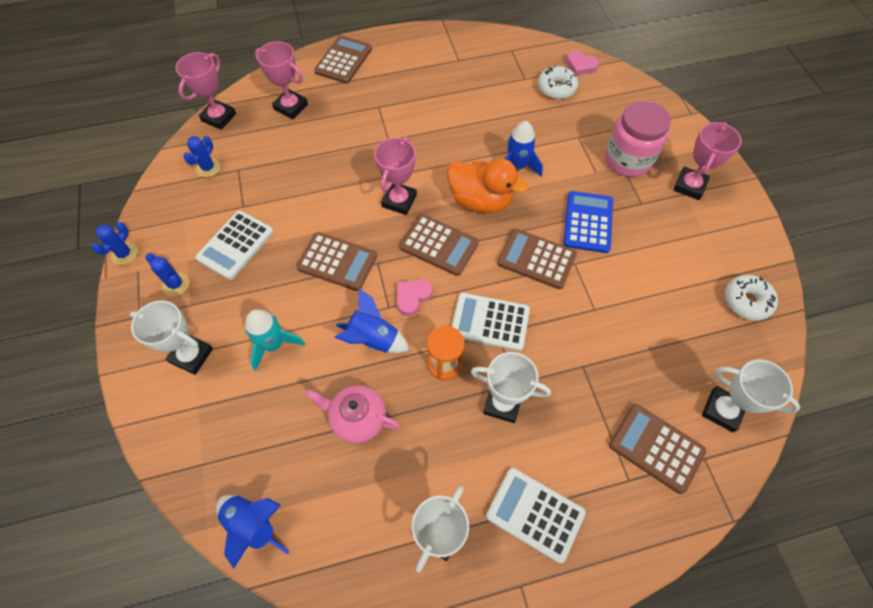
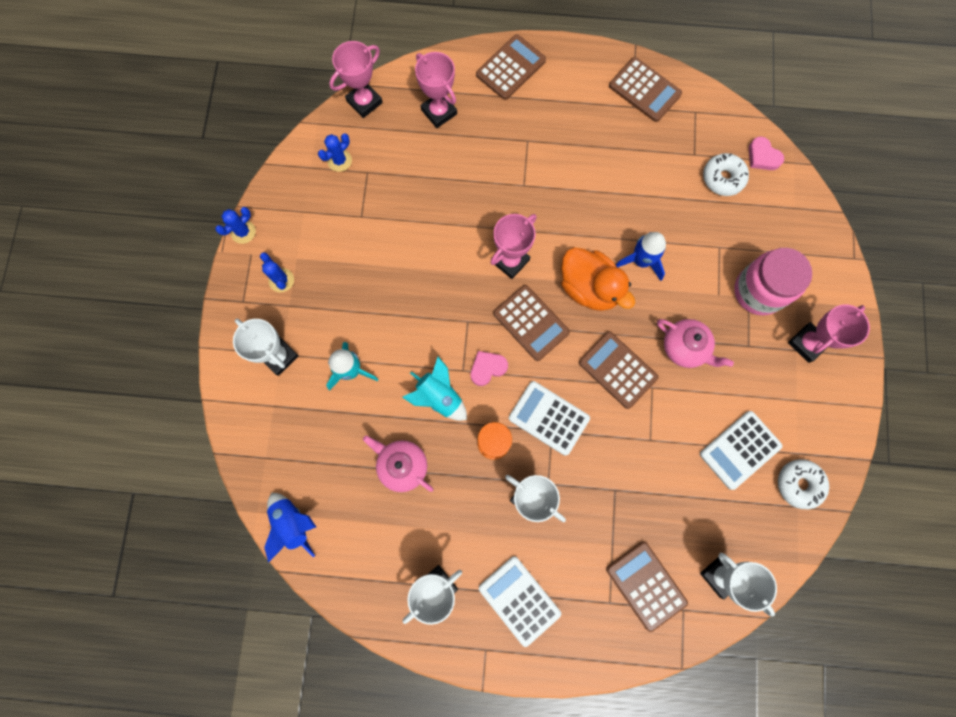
camera: 20 degrees right, 15 degrees up
white calculator [195,211,274,280] -> white calculator moved to [700,411,782,490]
brown calculator [296,232,377,291] -> brown calculator moved to [609,57,682,122]
blue rocket [334,288,409,353] -> turquoise rocket [402,357,467,421]
blue calculator [563,191,613,253] -> pink teapot [657,319,734,368]

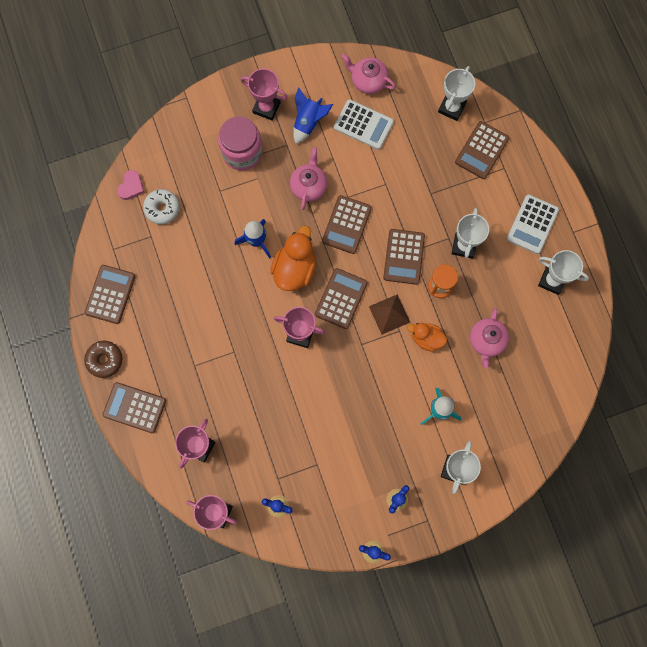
camera: 115 degrees left, 0 degrees up
blue rocket [264,493,316,563] -> blue rocket moved to [293,87,333,144]
turquoise rocket [402,357,467,421] -> orange duck [407,323,447,352]
pink heart [471,351,508,386] -> brown pyramid [369,294,410,335]
white calculator [509,381,590,456] -> brown calculator [383,229,425,285]
white donut [778,459,829,509] -> pink teapot [341,54,396,94]
none -> brown donut [84,341,122,378]

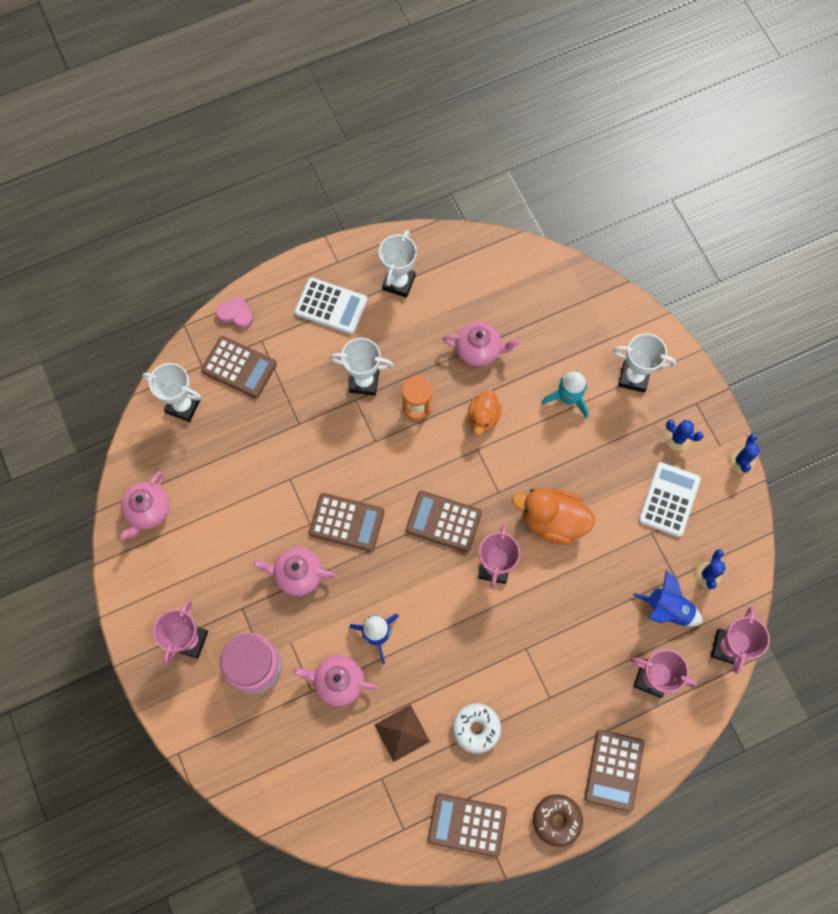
camera: 95 degrees left, 5 degrees down
pink heart [117,170,145,200] -> pink heart moved to [216,296,253,329]
white donut [143,189,180,224] -> white donut moved to [452,703,501,754]
orange duck [270,226,316,291] -> orange duck moved to [512,488,595,545]
blue rocket [293,87,333,144] -> blue rocket moved to [633,570,703,626]
white calculator [334,99,394,150] -> white calculator moved to [638,462,701,537]
brown pyramid [369,294,410,335] -> brown pyramid moved to [374,705,430,762]
brown calculator [383,229,425,285] -> none
none -> pink teapot [294,655,378,706]

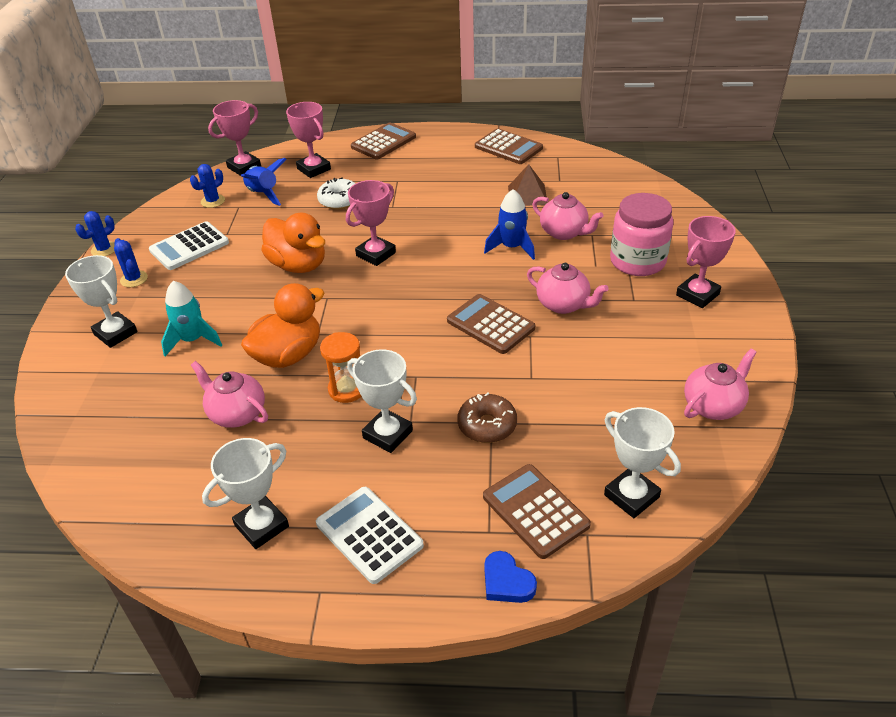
camera: 150 degrees left, 30 degrees down
pink heart [216,296,253,329] -> blue heart [484,551,537,603]
brown calculator [406,491,482,552] -> none
white donut [452,703,501,754] -> white donut moved to [317,177,356,210]
orange duck [468,390,502,435] -> orange duck [241,283,324,368], size x1.62
brown donut [533,794,583,847] -> brown donut moved to [457,393,517,443]

